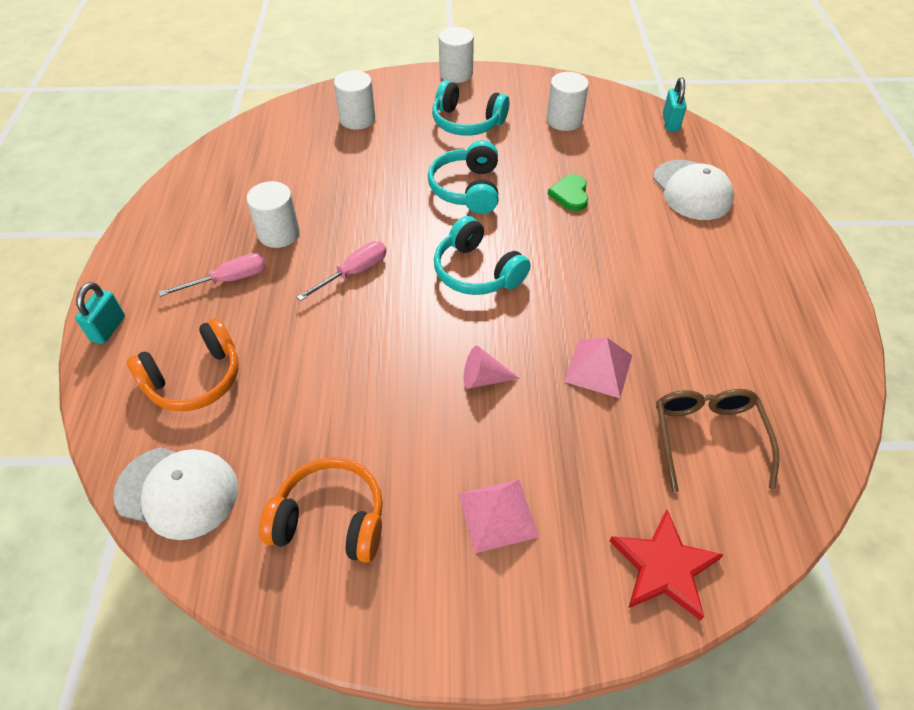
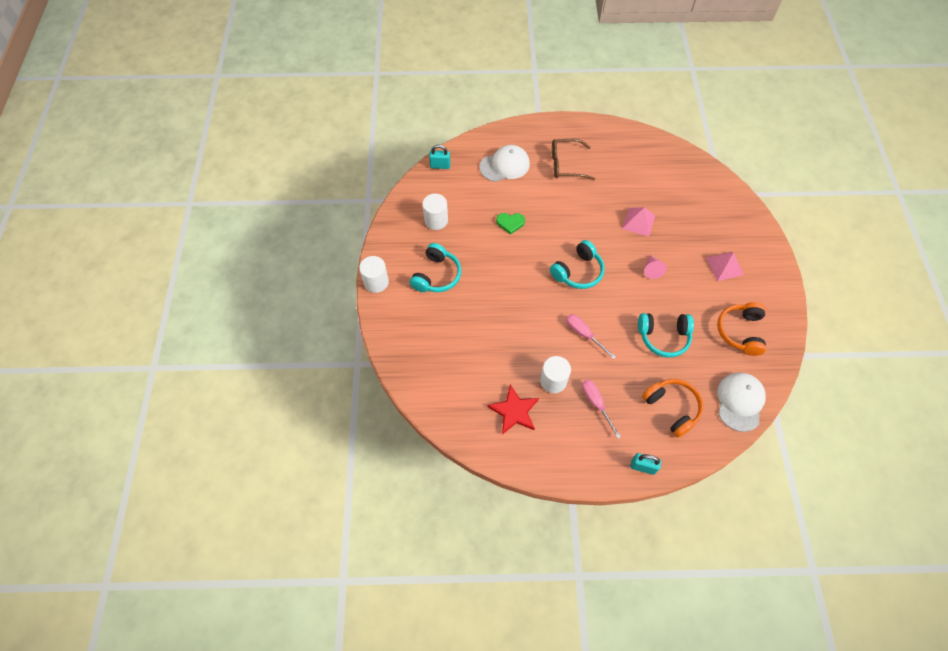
camera: 90 degrees left, 10 degrees up
white cylinder [334,70,375,130] -> none
turquoise headphones [428,140,499,214] -> turquoise headphones moved to [638,313,694,358]
red star [610,510,723,621] -> red star moved to [487,384,539,435]
brown glasses [656,389,779,492] -> brown glasses moved to [552,139,595,180]

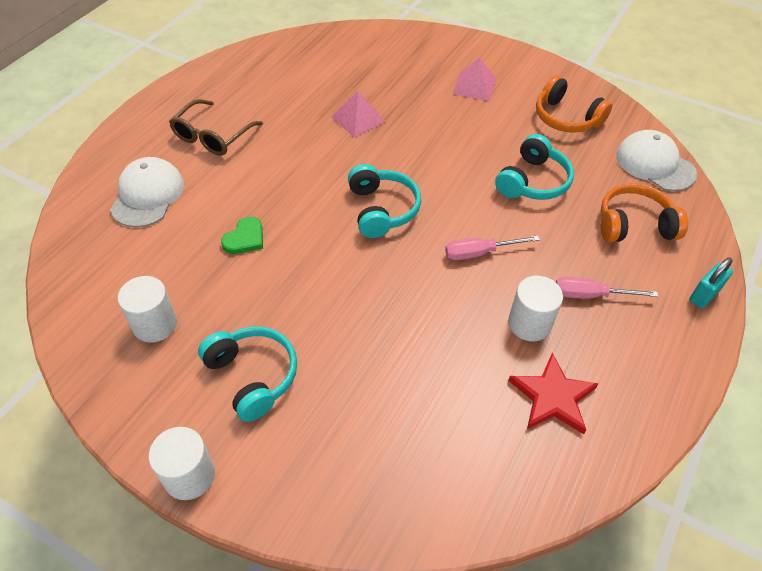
camera: 60 degrees left, 10 degrees down
turquoise padlock [429,145,450,169] -> none
pink cone [644,255,667,279] -> none

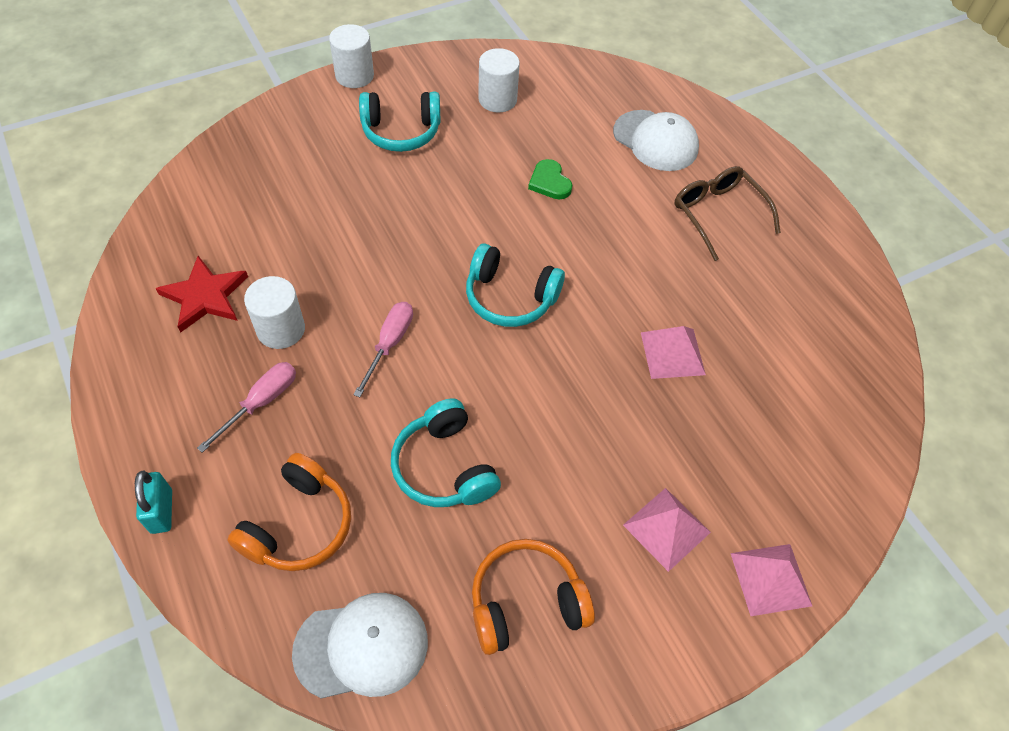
camera: 120 degrees right, 5 degrees up
none -> pink pyramid [731,544,812,616]

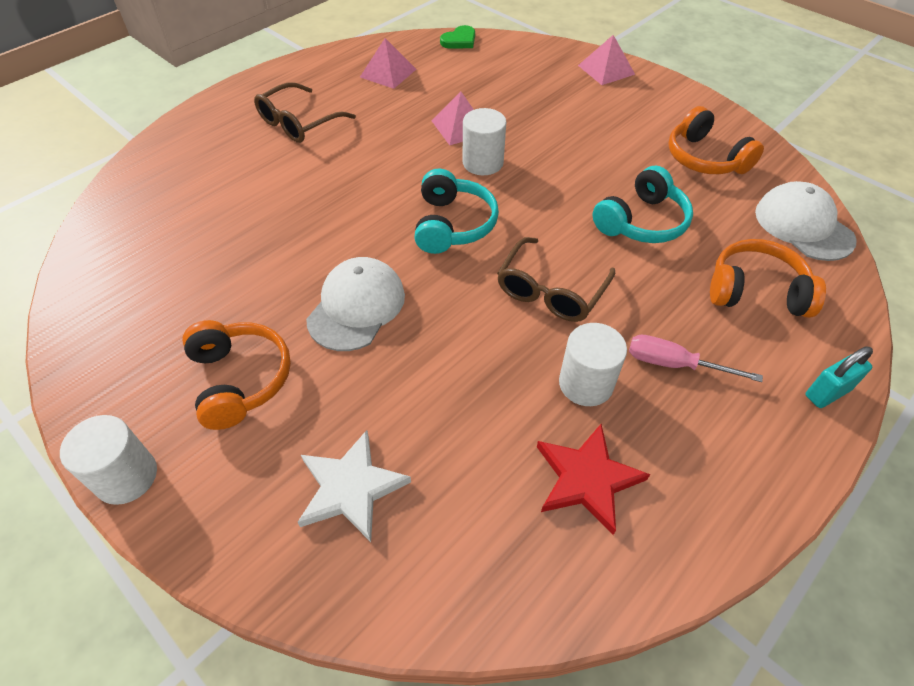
camera: 105 degrees left, 5 degrees down
pink screwdriver [353,302,413,397] -> brown glasses [497,237,615,322]
turquoise headphones [359,92,441,152] -> orange headphones [182,320,291,430]
white cylinder [478,48,520,113] -> white cylinder moved to [463,108,506,175]
green heart [528,159,572,200] -> green heart moved to [440,25,475,49]
white cap [613,110,699,171] -> white cap moved to [306,257,405,351]
pink pyramid [623,488,711,572] -> pink pyramid moved to [360,38,416,89]
none -> white star [297,430,411,542]

